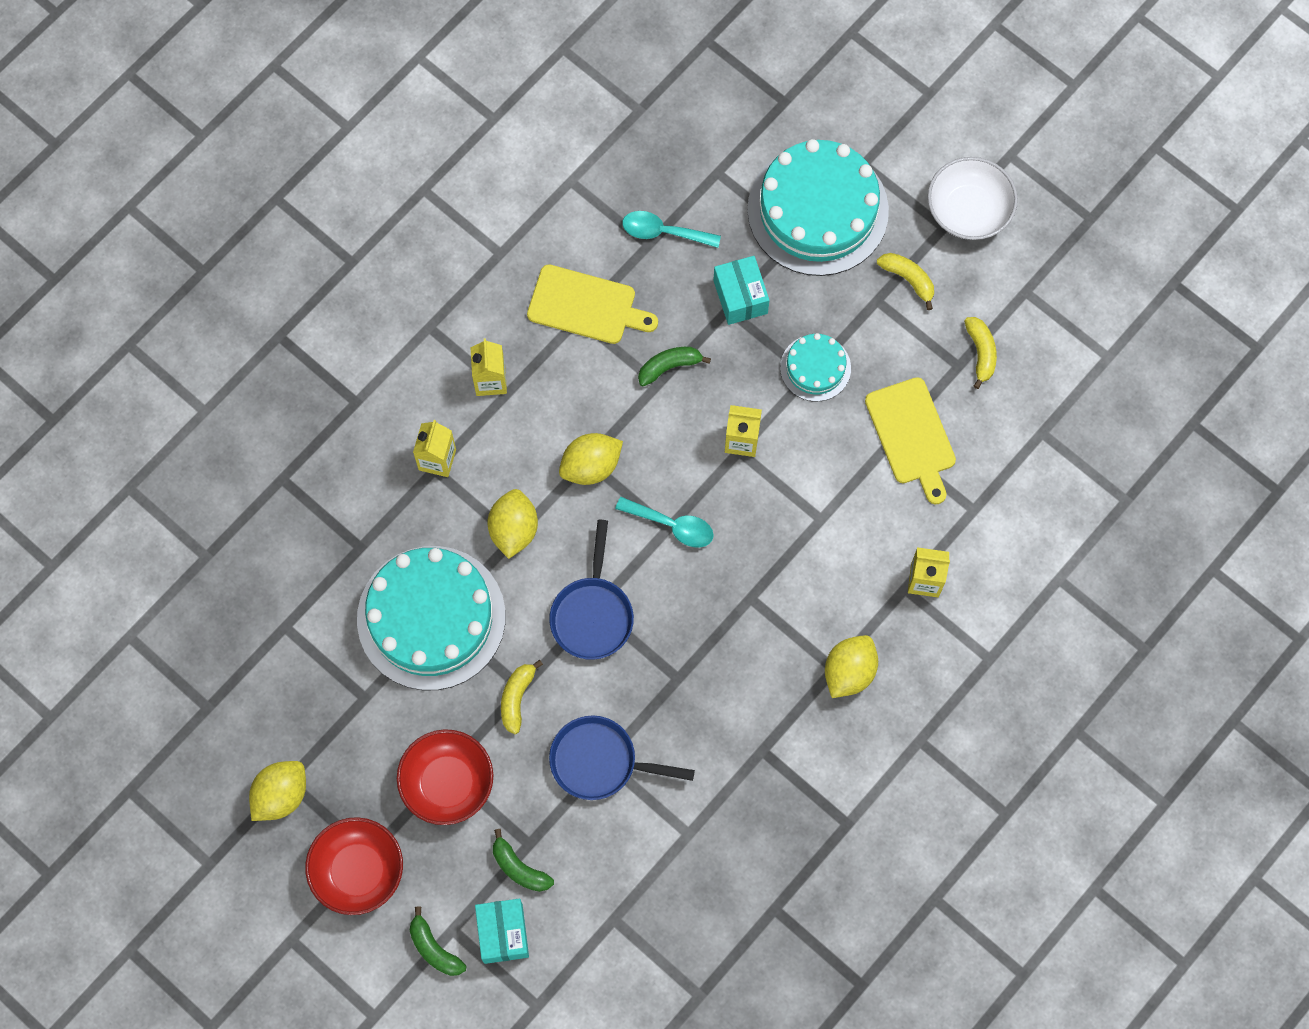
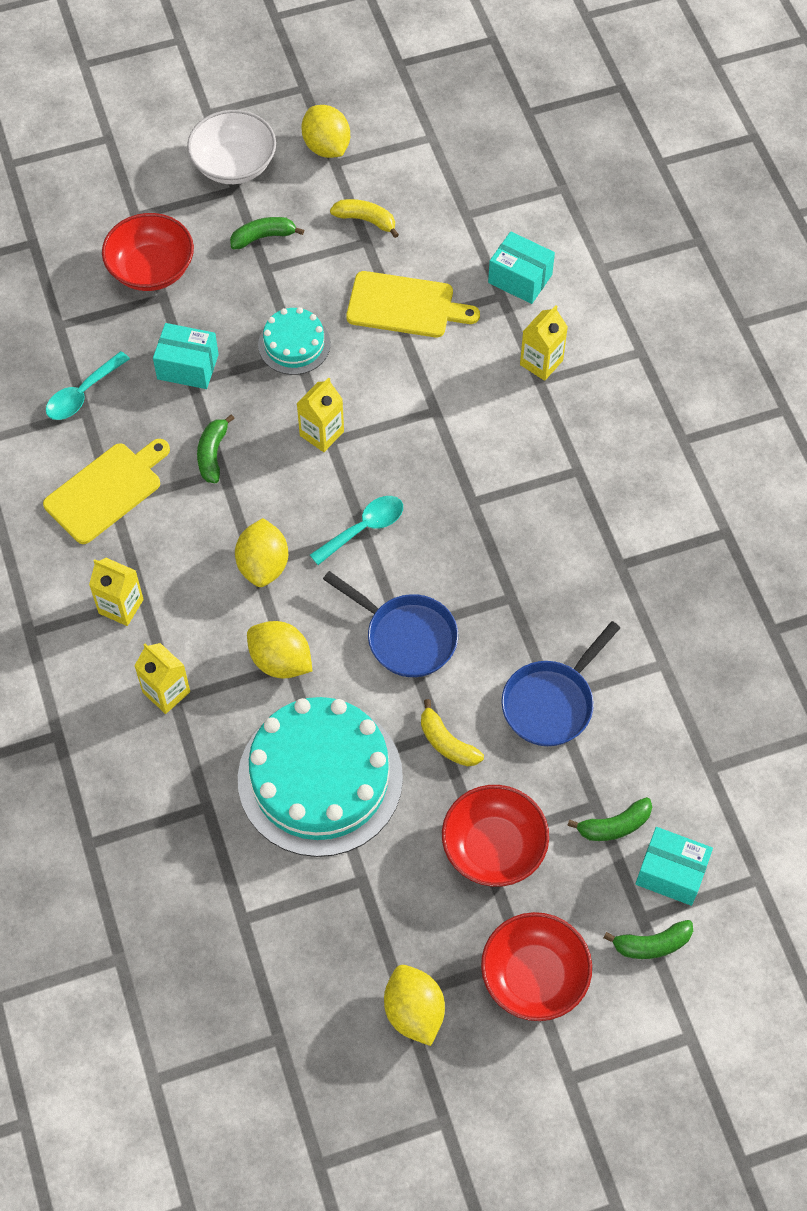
camera: 60 degrees left, 10 degrees down
turquoise cake [747,139,889,276] -> red bowl [102,213,194,291]
yellow lemon [825,635,878,698] -> yellow lemon moved to [301,105,350,158]
yellow banana [877,253,934,310] -> green banana [230,217,304,249]
none -> turquoise box [488,231,555,304]

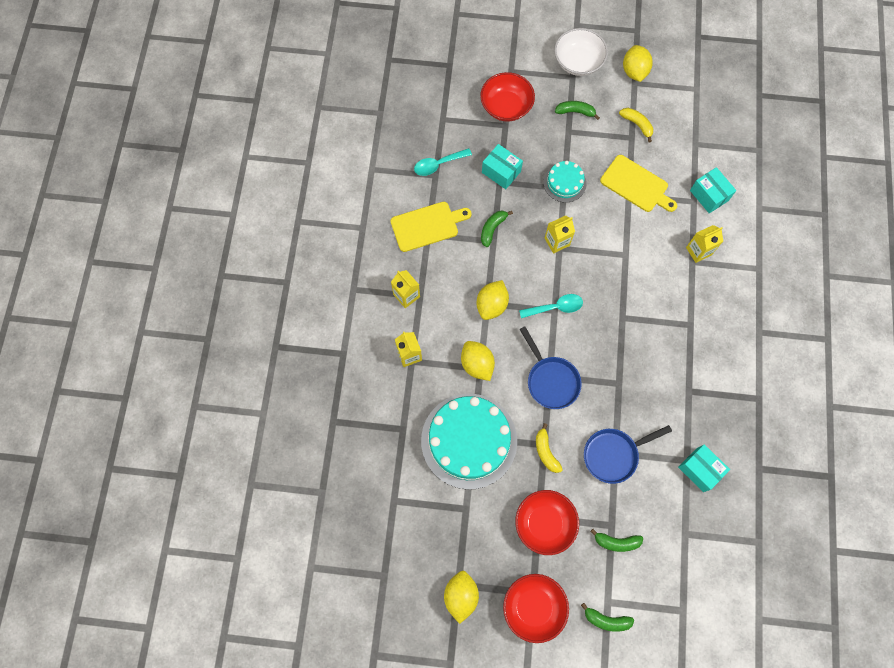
camera: 25 degrees right, 10 degrees up
turquoise box [635,827,713,906] -> turquoise box moved to [678,444,730,492]

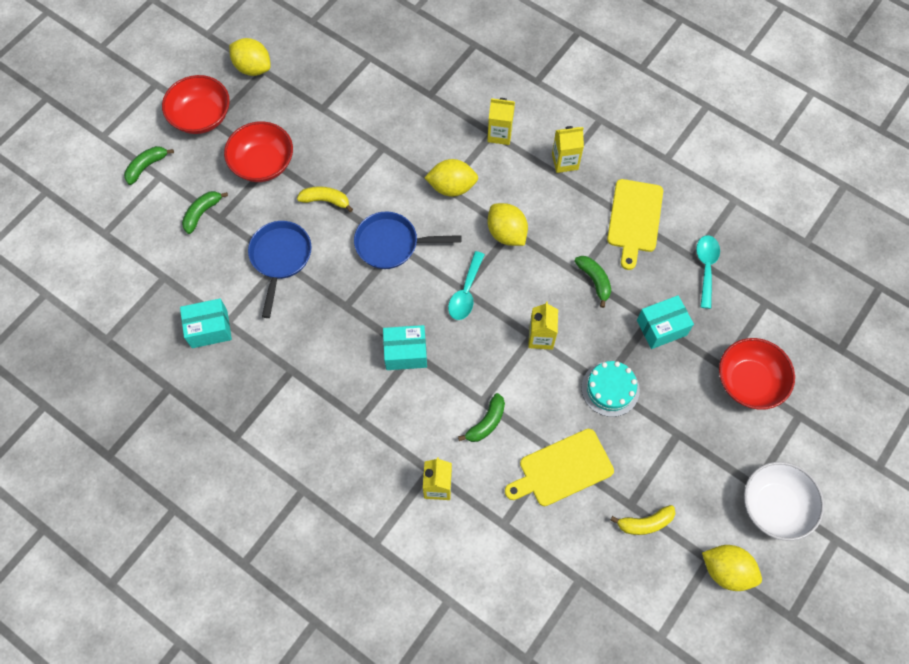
camera: 120 degrees right, 5 degrees down
turquoise cake [421,394,517,489] -> none
green banana [555,101,600,120] -> green banana moved to [458,393,505,442]
turquoise box [690,167,736,214] -> turquoise box moved to [383,325,427,370]

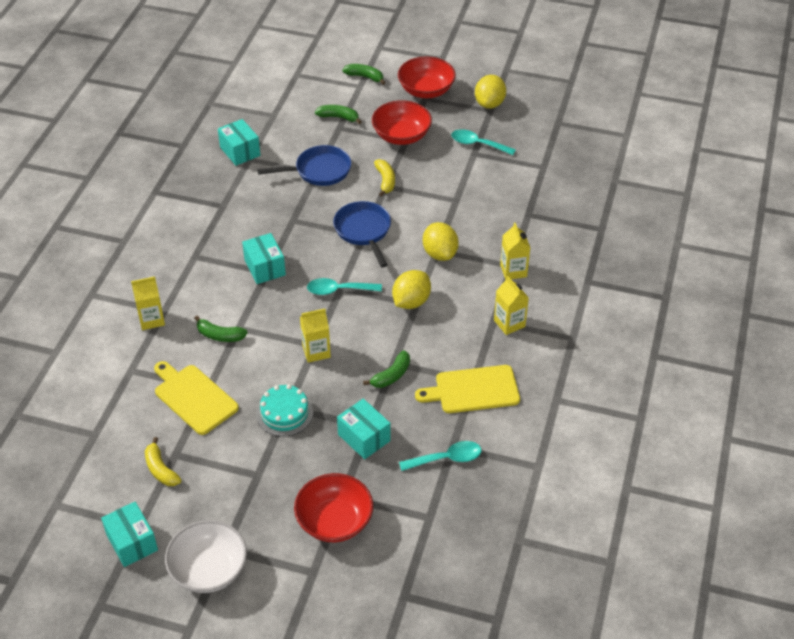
camera: 70 degrees right, 20 degrees down
yellow lemon [702,545,762,591] -> turquoise box [101,502,158,567]
none -> turquoise spoon [451,129,516,155]

